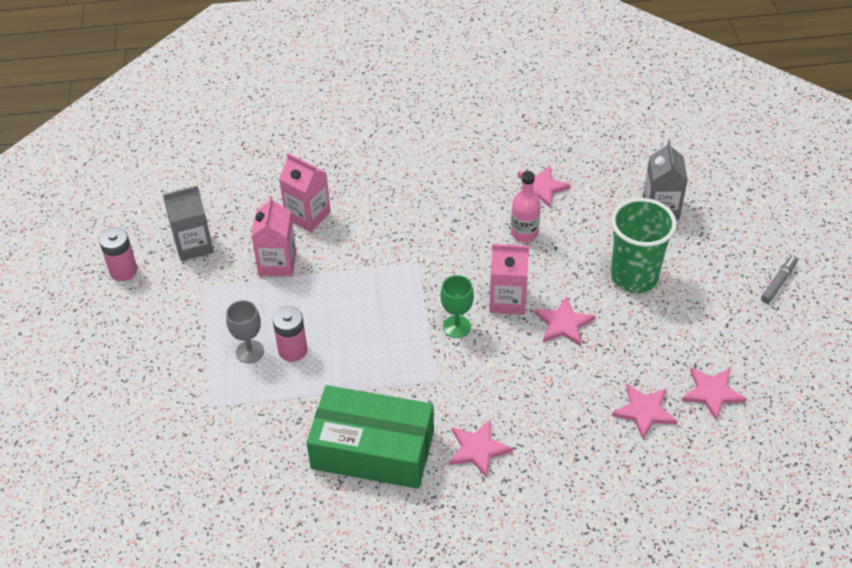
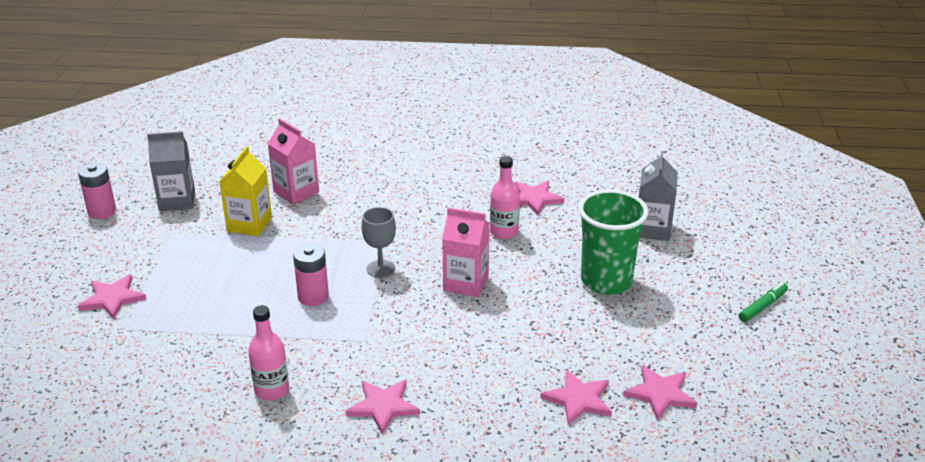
camera: 10 degrees right, 15 degrees down
grey goblet [226,300,264,364] -> grey goblet moved to [361,207,396,278]
pink carton [251,196,296,276] -> yellow carton [219,146,272,236]
pink battery [272,306,308,362] -> pink battery moved to [293,244,329,306]
green box [306,385,434,489] -> pink bottle [248,305,289,401]
green goblet [440,275,474,338] -> none
pink star [534,296,595,346] -> pink star moved to [78,274,147,320]
grey marker [761,256,798,303] -> green marker [739,282,788,322]

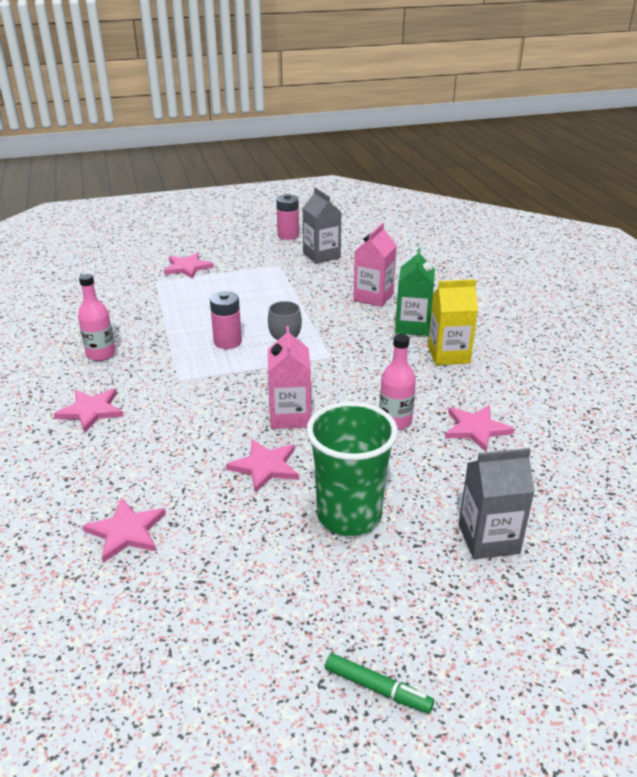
camera: 70 degrees right, 0 degrees up
yellow carton [219,146,272,236] -> yellow carton moved to [428,279,478,365]
pink star [623,365,697,420] -> pink star moved to [226,439,299,493]
none -> green carton [395,248,435,336]

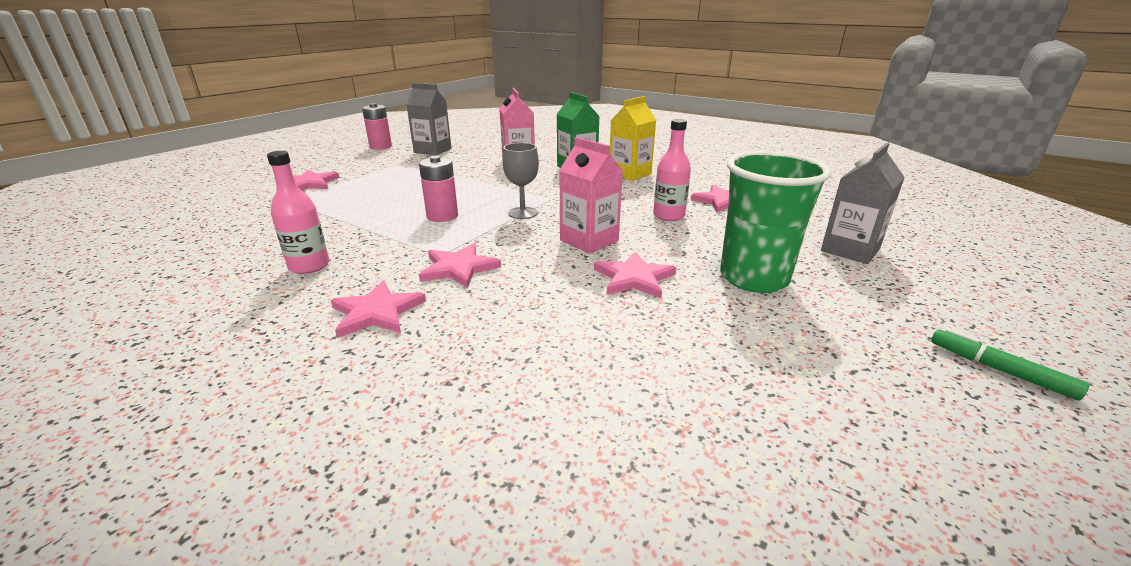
camera: 40 degrees left, 5 degrees down
pink star [82,498,166,563] -> pink star moved to [419,243,501,288]
green marker [325,653,434,713] -> green marker turned 120 degrees counterclockwise [931,328,1090,400]

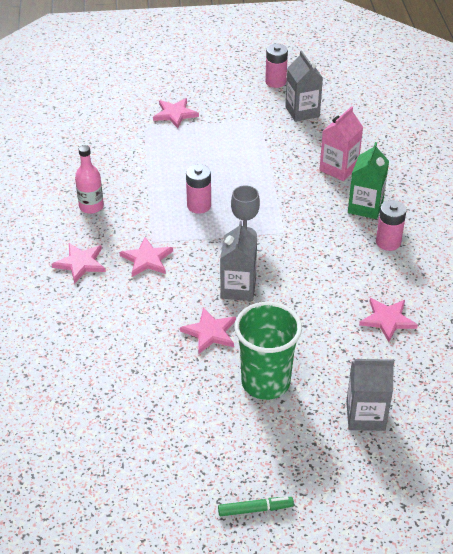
camera: 50 degrees right, 15 degrees up
pink carton [559,137,623,254] -> grey carton [220,221,257,301]
yellow carton [610,96,656,181] -> pink battery [376,200,407,251]
pink bottle [653,119,691,221] -> none
green marker [931,328,1090,400] -> green marker turned 75 degrees clockwise [218,497,294,516]

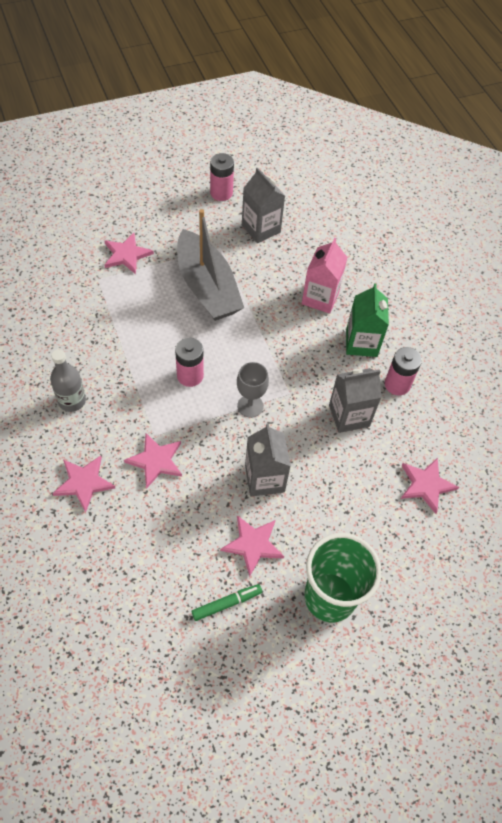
camera: 20 degrees left, 15 degrees up
pink bottle [75,145,104,214] -> grey bottle [50,349,86,412]
green marker [218,497,294,516] -> green marker moved to [192,584,262,621]
grey carton [346,358,394,431] -> grey carton moved to [329,368,382,433]
none -> grey boat [177,209,244,321]

